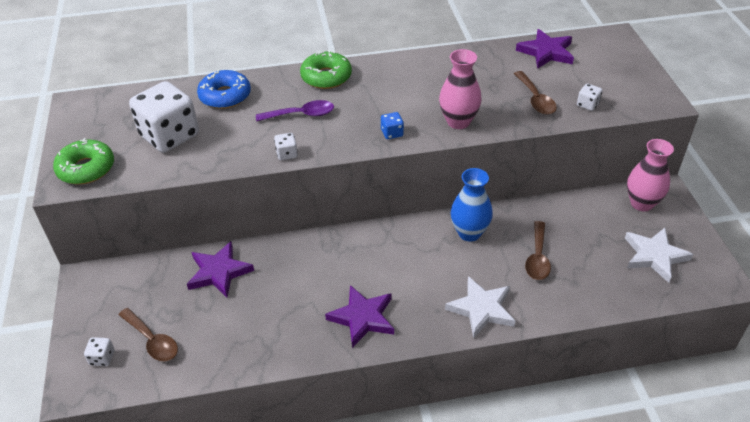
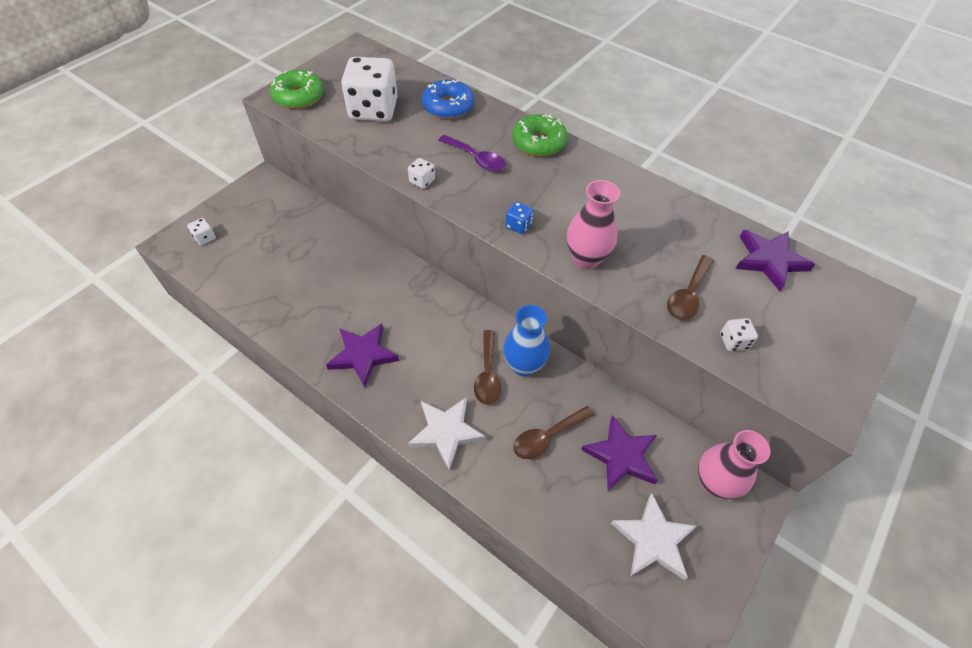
camera: 45 degrees right, 10 degrees up
brown spoon [119,308,178,361] -> brown spoon moved to [474,330,501,405]
purple star [187,242,254,298] -> purple star moved to [581,415,658,491]

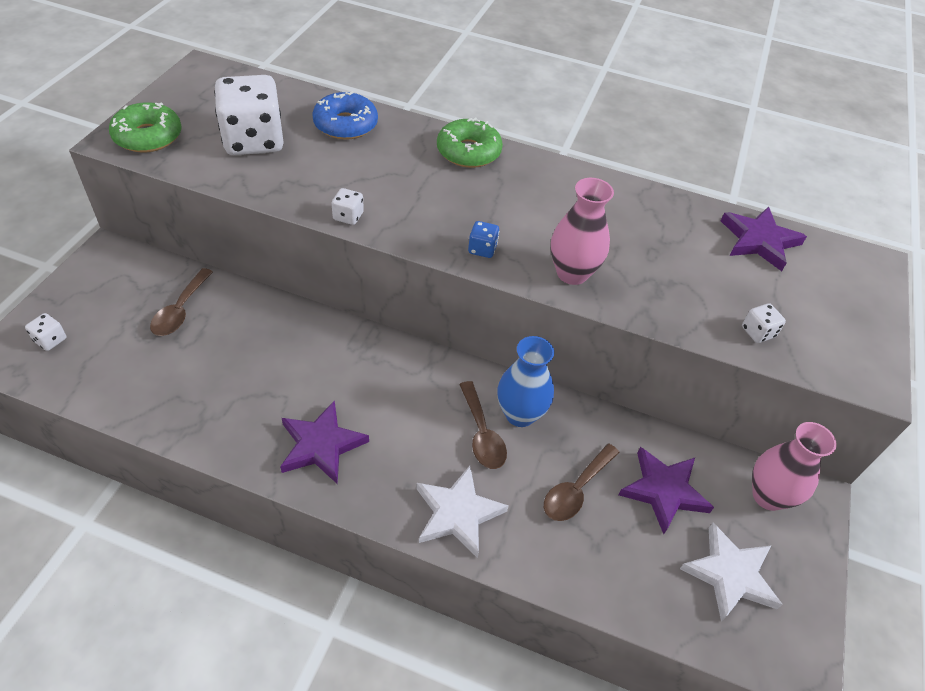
camera: 20 degrees left, 5 degrees down
purple spoon [438,135,506,172] -> none
brown spoon [667,255,714,320] -> brown spoon moved to [150,268,213,336]

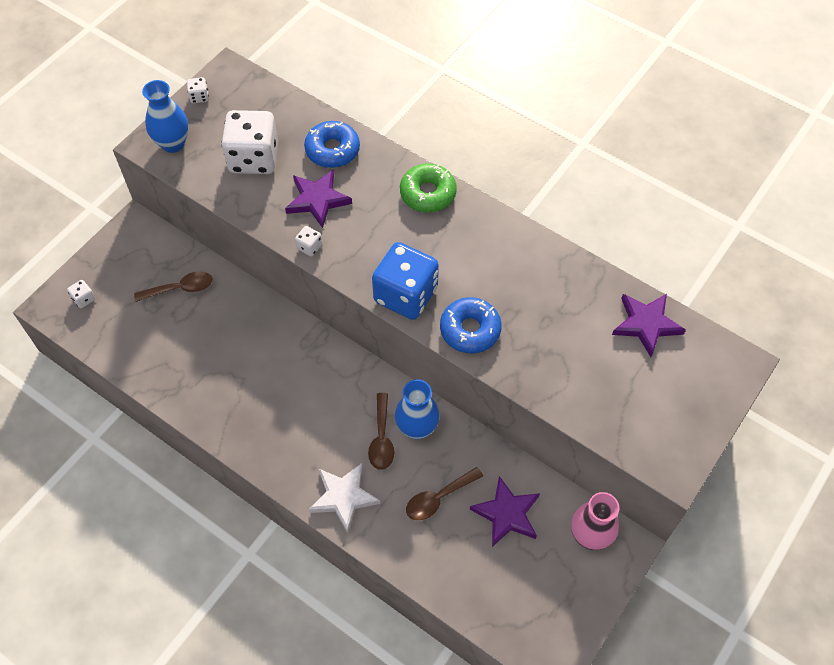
camera: 20 degrees right, 10 degrees up
green donut [109,102,182,153] -> blue vase [142,80,189,153]
brown spoon [150,268,213,336] -> brown spoon turned 135 degrees counterclockwise [134,271,212,302]
purple star [280,400,369,484] -> purple star moved to [285,170,352,228]
blue dice [468,221,499,258] -> blue dice [372,242,439,320], size x2.46
pink vase [551,178,614,285] -> blue donut [440,297,502,353]
white star [680,523,783,622] -> none
white dice [742,303,786,343] -> white dice moved to [187,77,209,103]

